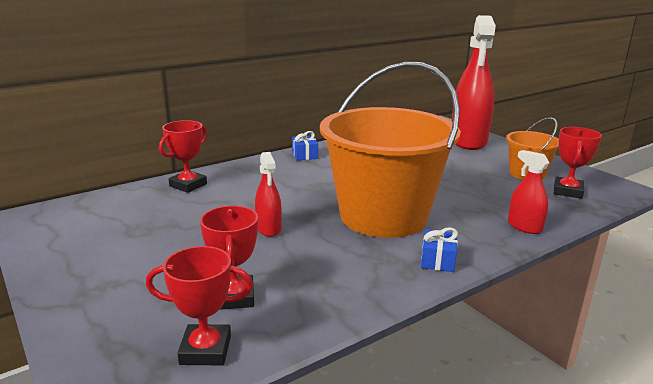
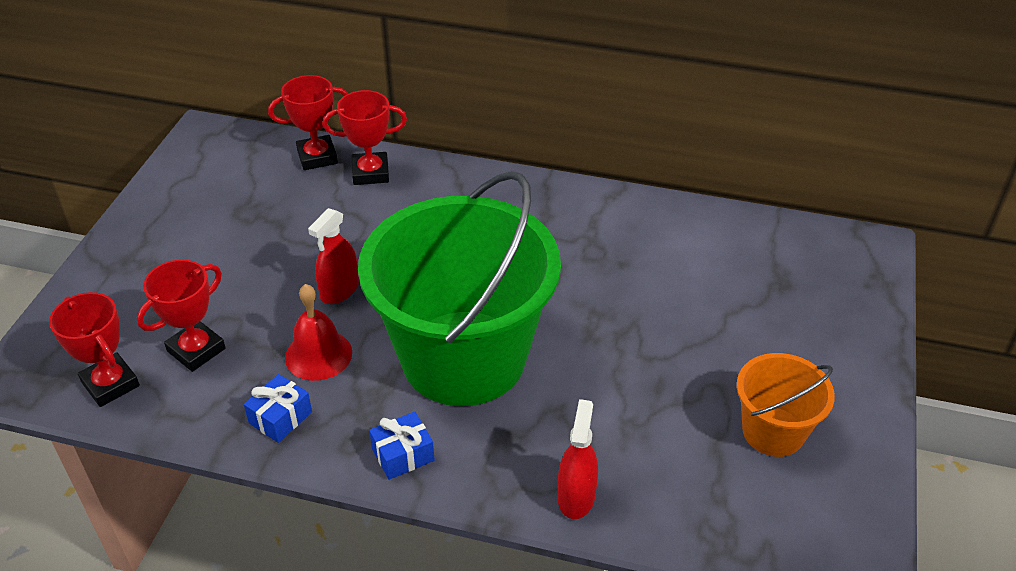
camera: 50 degrees right, 20 degrees up
blue gift [292,131,318,160] -> blue gift moved to [244,374,312,443]
orange bucket [320,62,461,238] -> green bucket [358,171,561,406]
red spray bottle [452,15,496,150] -> none
red trophy [554,127,602,199] -> red trophy moved to [268,75,348,170]
none -> red bell [285,284,352,381]

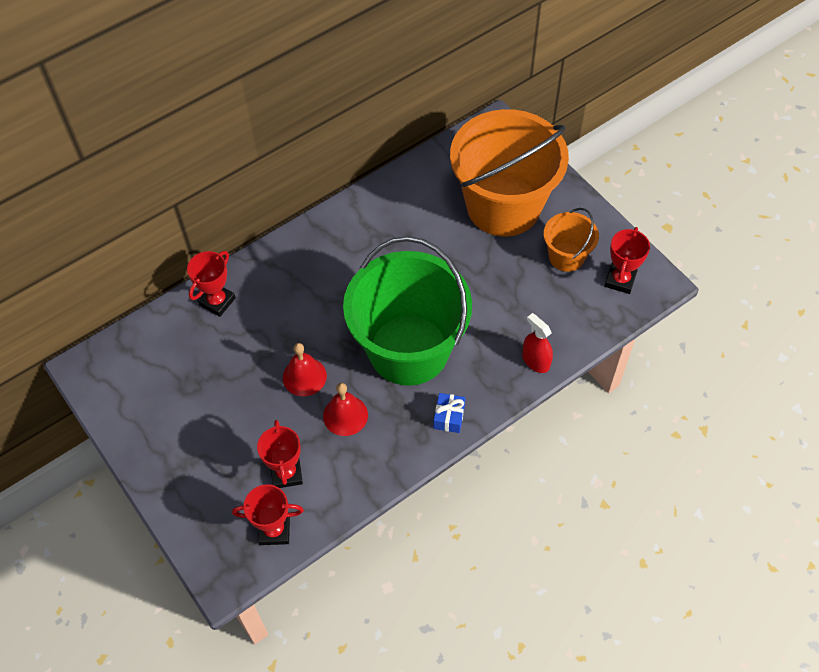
camera: 50 degrees left, 15 degrees up
blue gift [244,374,312,443] -> none
red trophy [268,75,348,170] -> red trophy moved to [605,227,650,294]
red spray bottle [308,208,359,304] -> red bell [283,343,327,396]
none -> orange bucket [450,109,569,237]

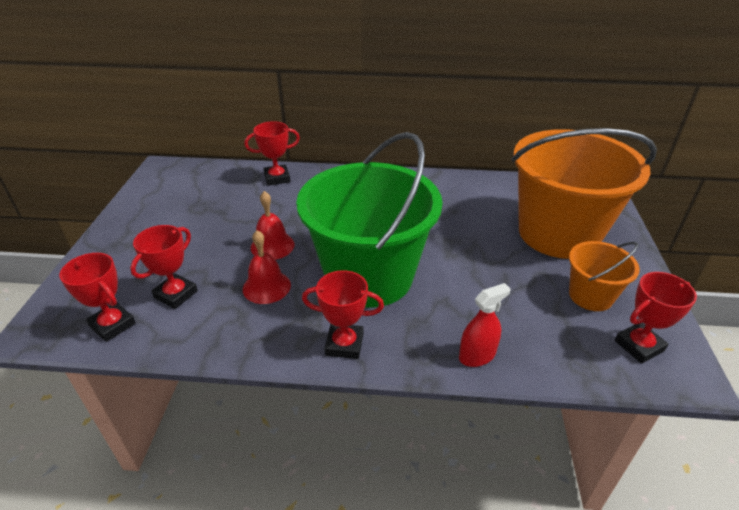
camera: 40 degrees right, 20 degrees down
blue gift [434,393,465,433] -> red trophy [302,270,384,359]
red spray bottle [522,313,553,373] -> red spray bottle turned 60 degrees clockwise [459,283,511,367]

